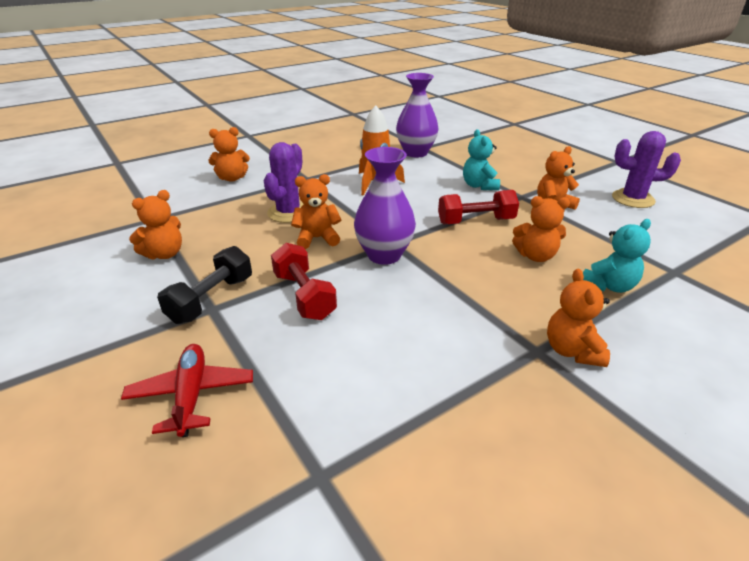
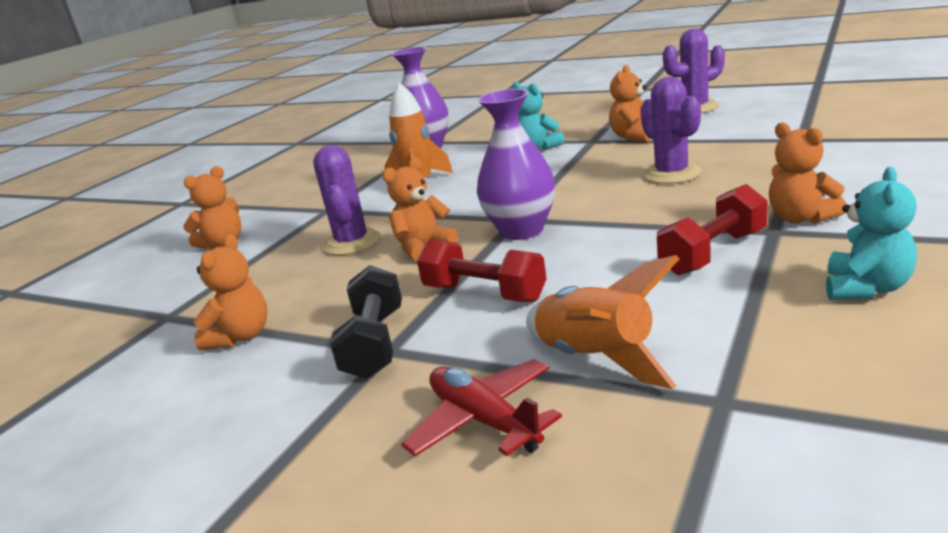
camera: 25 degrees left, 10 degrees down
red dumbbell [438,190,519,224] -> red dumbbell moved to [657,184,768,275]
orange teddy bear [512,196,570,262] -> purple cactus [640,77,702,184]
turquoise teddy bear [583,219,651,293] -> turquoise teddy bear moved to [826,167,917,300]
none -> orange rocket [526,255,679,389]

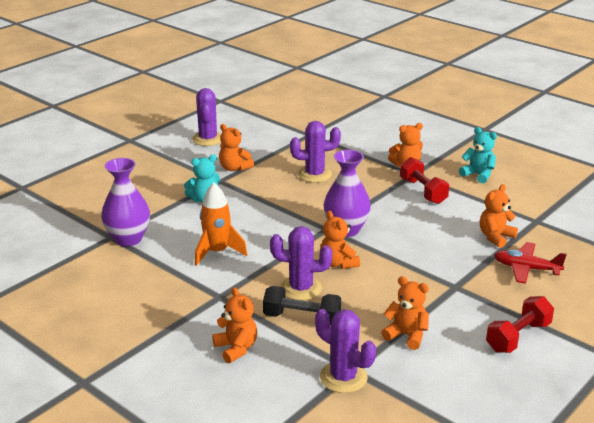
camera: 80 degrees left, 5 degrees up
black dumbbell [330,265,402,379] -> black dumbbell moved to [263,286,341,325]
red plane [401,359,562,457] -> red plane turned 45 degrees clockwise [494,242,567,284]
red dumbbell [417,239,546,302] -> red dumbbell moved to [486,296,554,353]
orange rocket [526,255,679,389] -> orange teddy bear [480,184,518,248]
none -> purple cactus [315,309,376,393]

